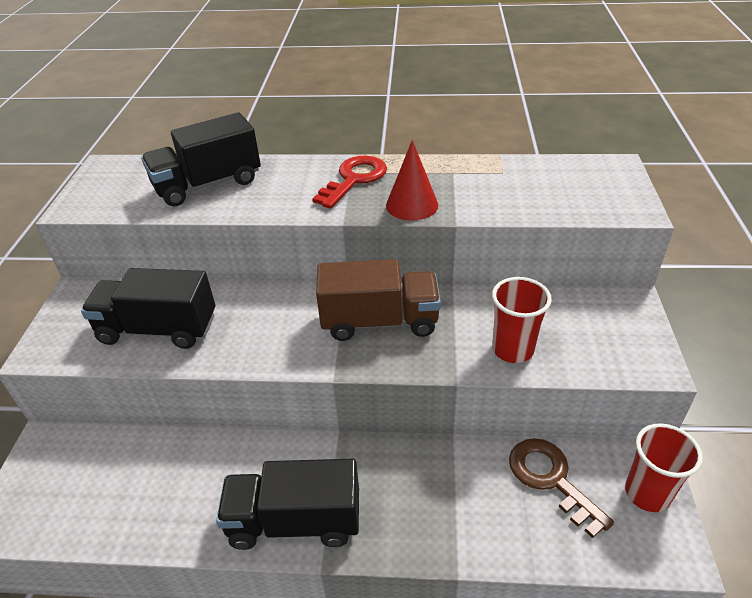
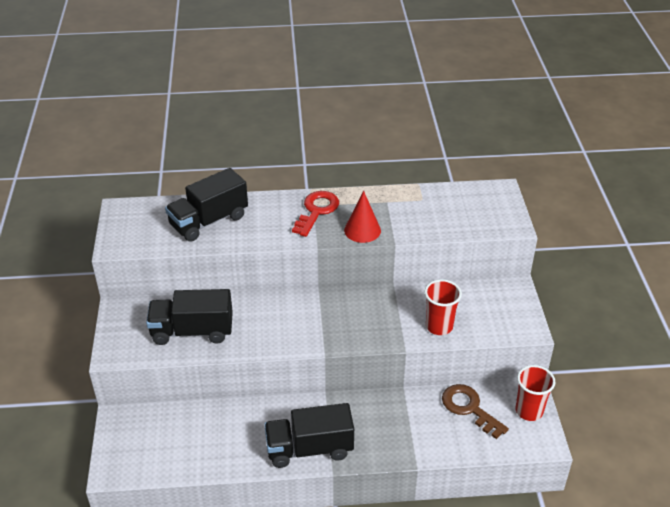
camera: 10 degrees left, 0 degrees up
brown truck [316,259,441,341] -> none

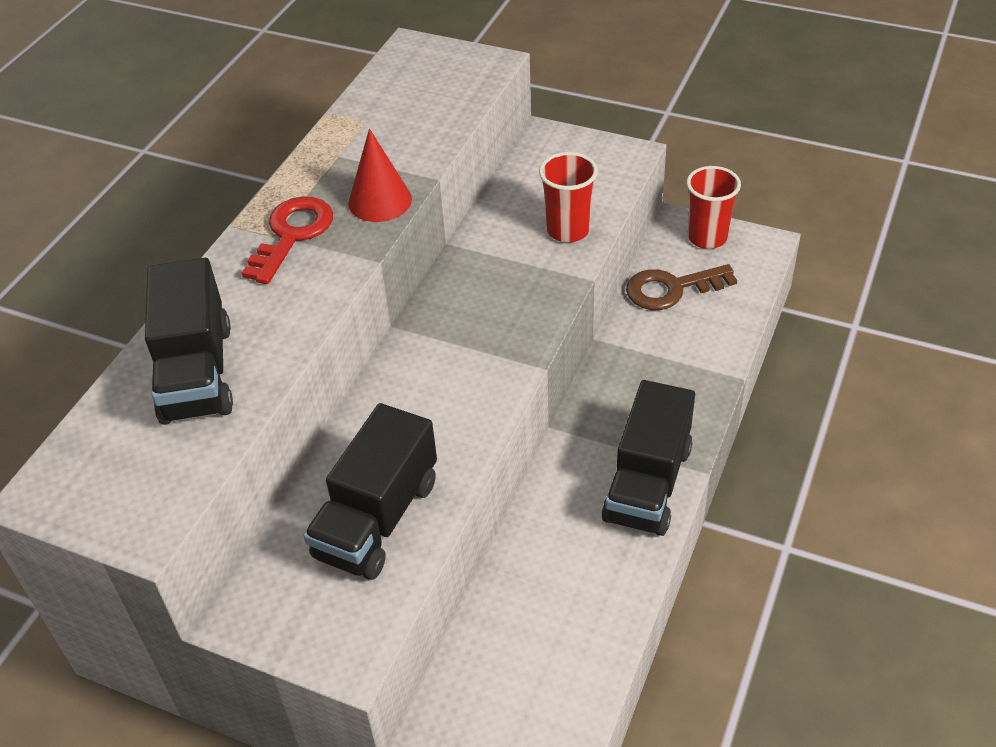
camera: 60 degrees left, 5 degrees up
red key [292,191,339,237] -> red key turned 60 degrees clockwise [242,196,333,284]

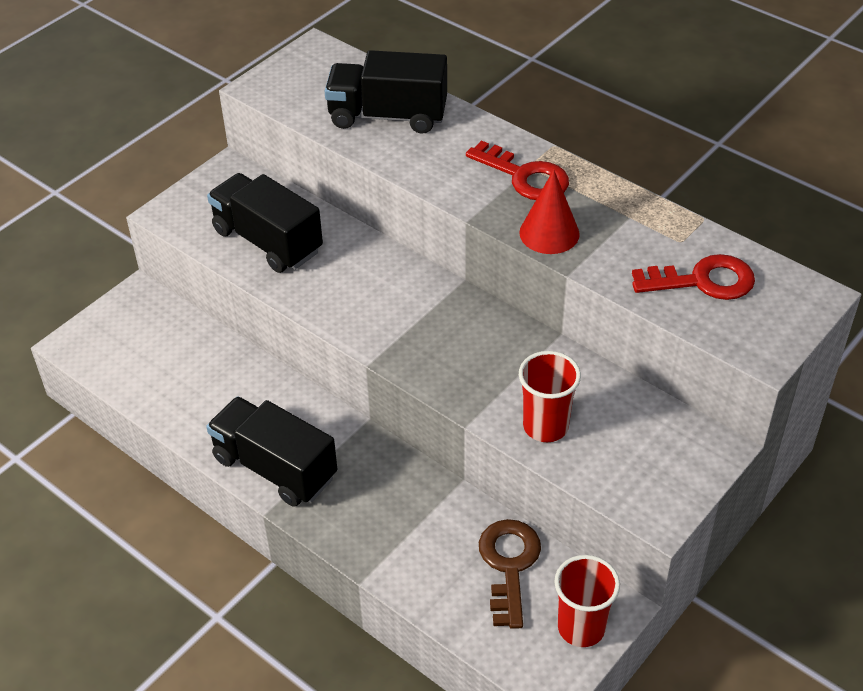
camera: 105 degrees right, 0 degrees up
none -> red key [632,254,755,300]

